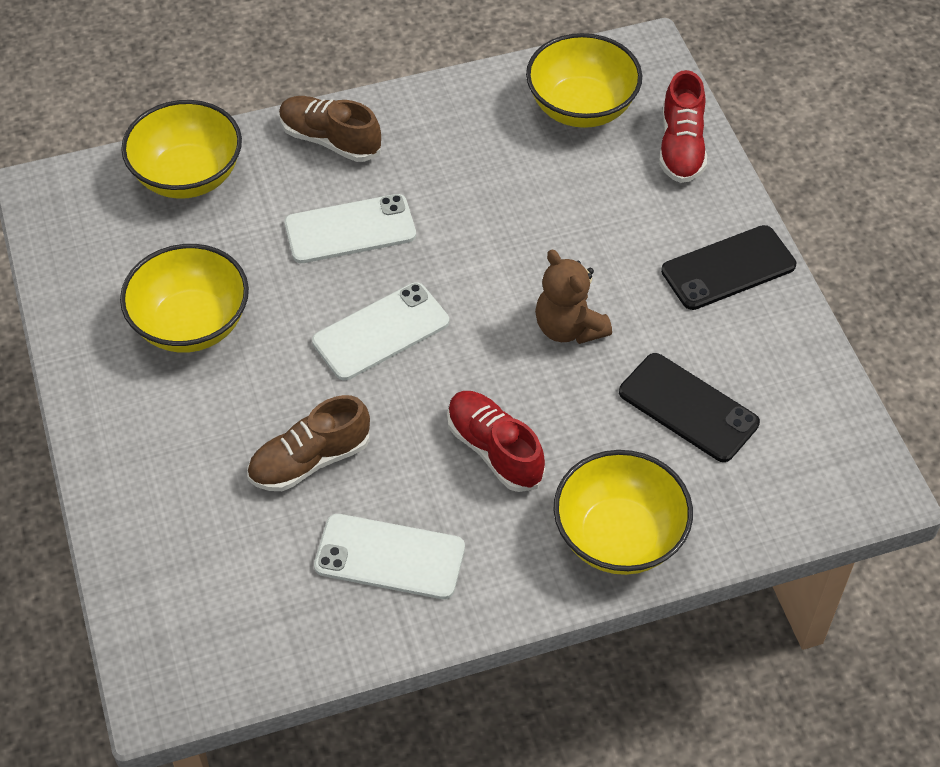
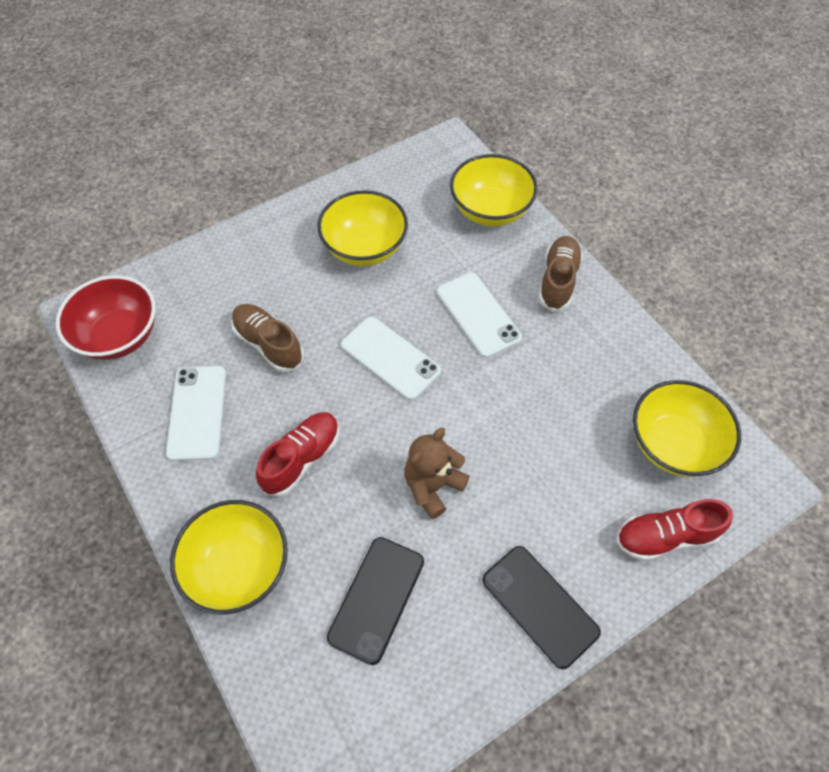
camera: 75 degrees right, 5 degrees up
none -> red bowl [56,275,156,360]

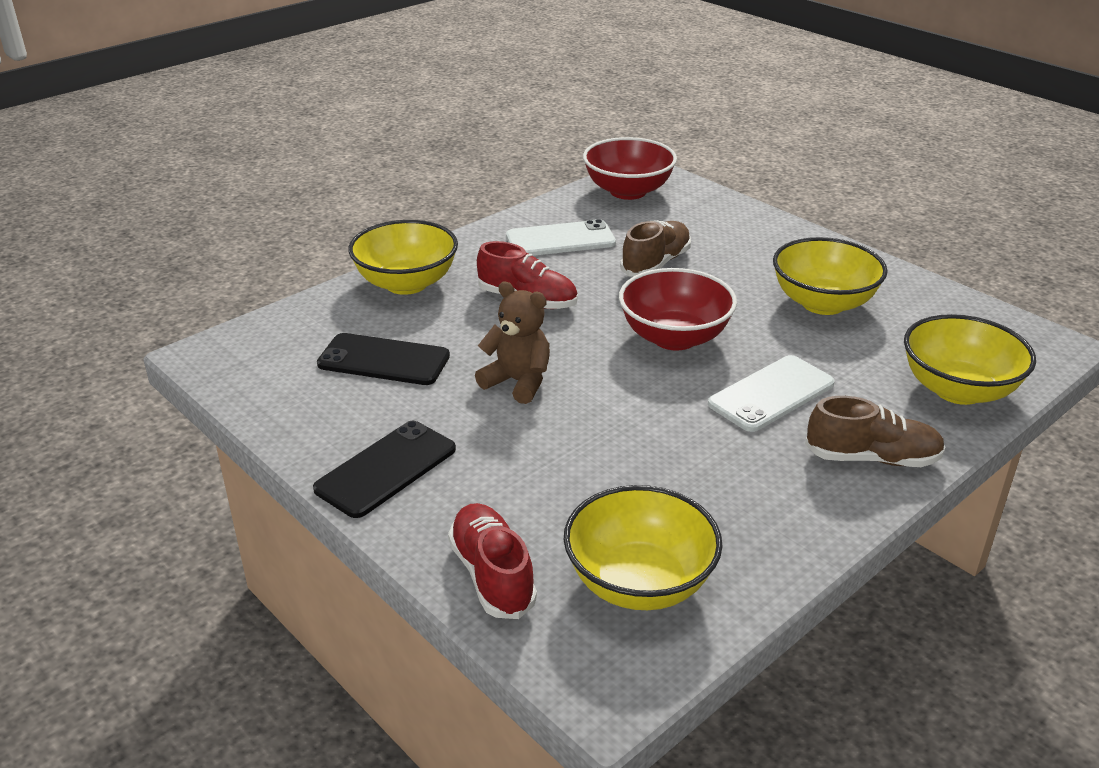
camera: 80 degrees right, 25 degrees down
white phone [341,317,441,400] -> red bowl [619,268,737,350]

